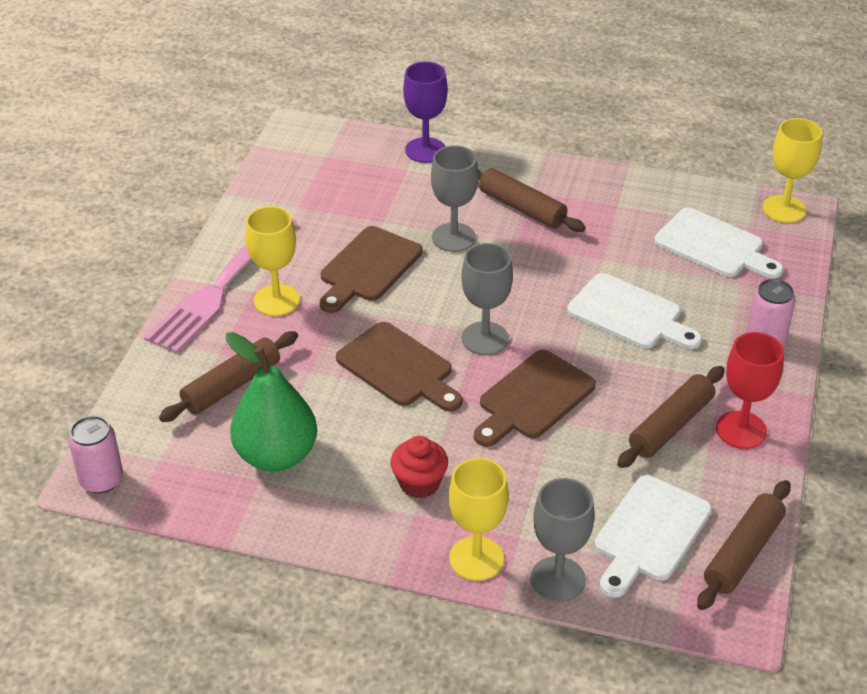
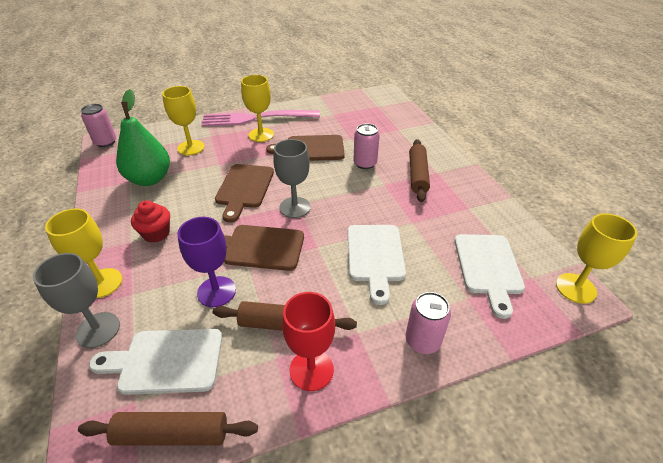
camera: 55 degrees right, 0 degrees up
brown rolling pin [159,331,298,422] -> yellow goblet [162,86,205,155]
purple goblet [403,61,448,163] -> purple goblet moved to [177,217,236,307]
grey goblet [431,145,478,252] -> pink can [353,124,380,169]

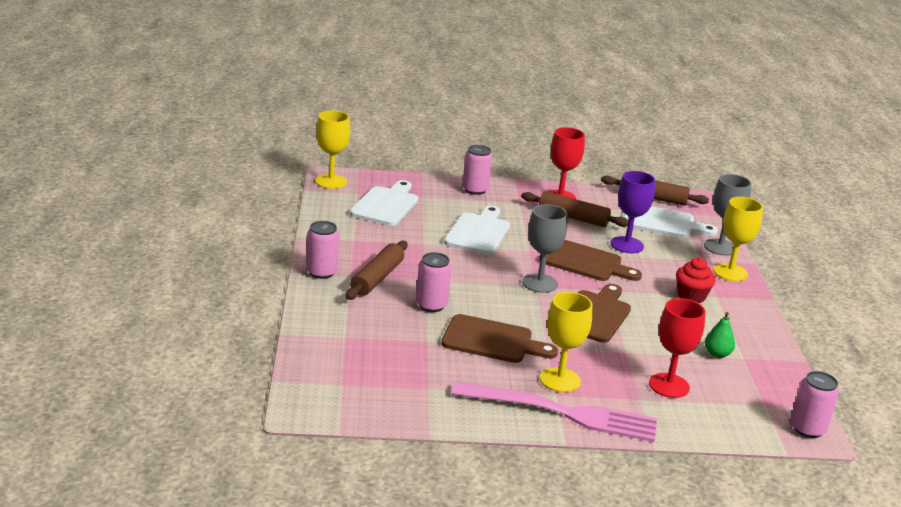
camera: 165 degrees left, 15 degrees down
green pear [116,89,170,186] -> green pear [705,312,735,358], size x0.46
yellow goblet [162,86,205,155] -> red goblet [649,298,706,398]
none -> pink can [306,221,339,279]

